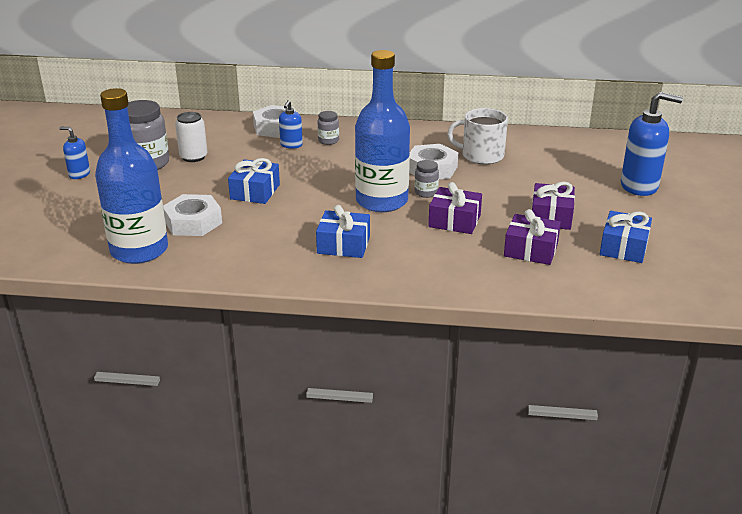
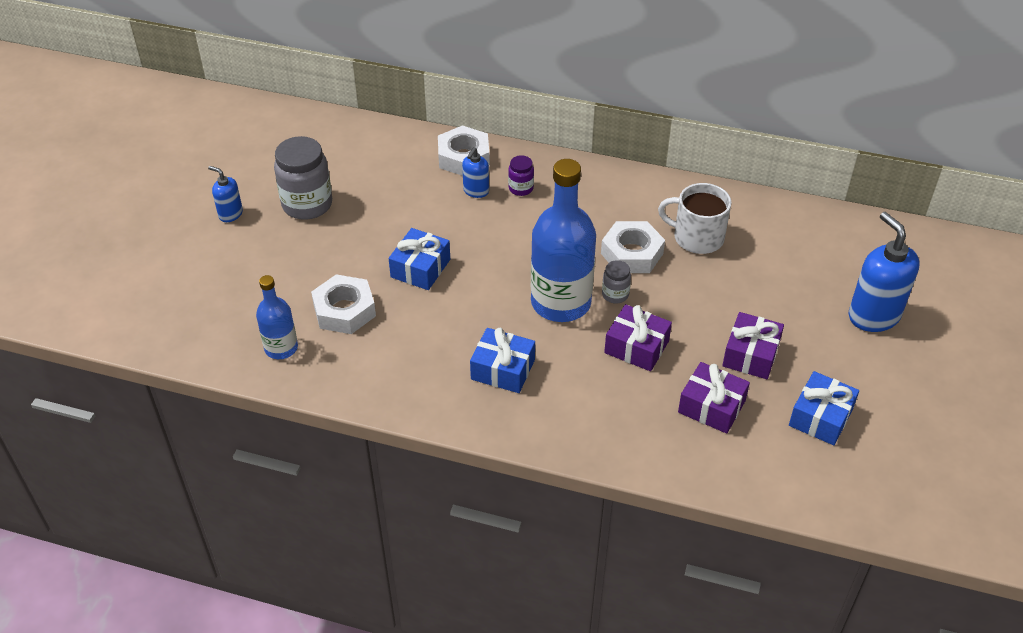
camera: 10 degrees right, 15 degrees up
blue bottle [95,88,168,264] -> blue bottle [256,275,298,359], size x0.53
white can [175,112,208,162] -> none
grey jar [318,111,339,145] -> purple jar [508,155,534,196]
blue soap dispenser [621,92,683,196] -> blue soap dispenser turned 135 degrees counterclockwise [849,212,920,332]

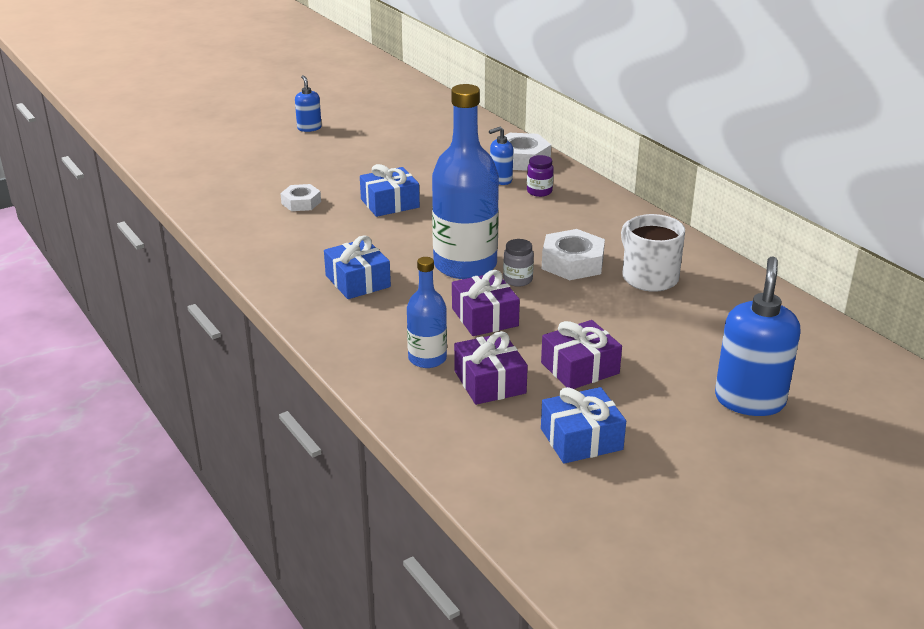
camera: 40 degrees right, 15 degrees down
blue bottle [256,275,298,359] -> blue bottle moved to [407,257,447,368]
grey jar [274,136,332,220] -> none
white nut [311,274,376,334] -> white nut [280,184,321,211], size x0.64

